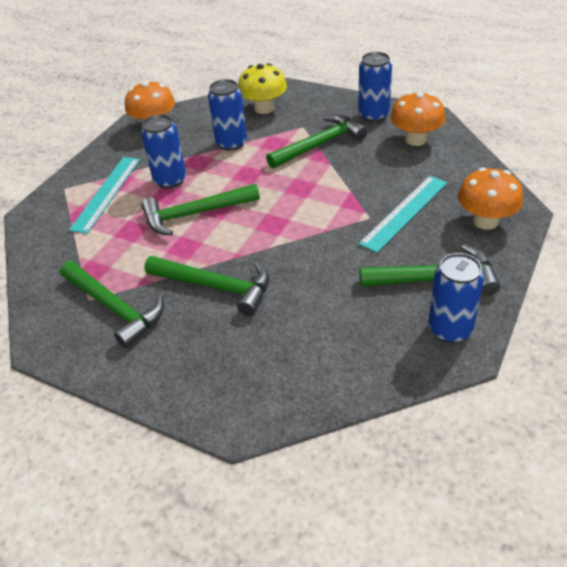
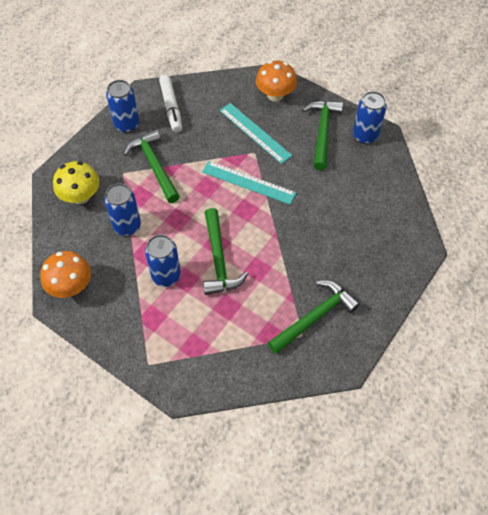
camera: 85 degrees left, 15 degrees up
turquoise ruler [69,157,140,234] -> turquoise ruler moved to [202,161,296,205]
green hammer [144,256,269,316] -> none
orange mushroom [391,92,446,146] -> white marker [159,74,182,133]

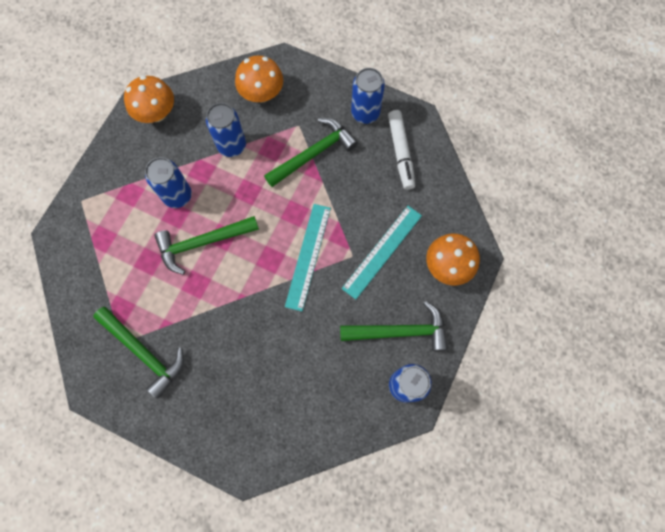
camera: 80 degrees right, 15 degrees up
yellow mushroom [53,161,99,204] -> orange mushroom [235,56,283,102]
white marker [159,74,182,133] -> white marker turned 75 degrees counterclockwise [388,110,415,190]

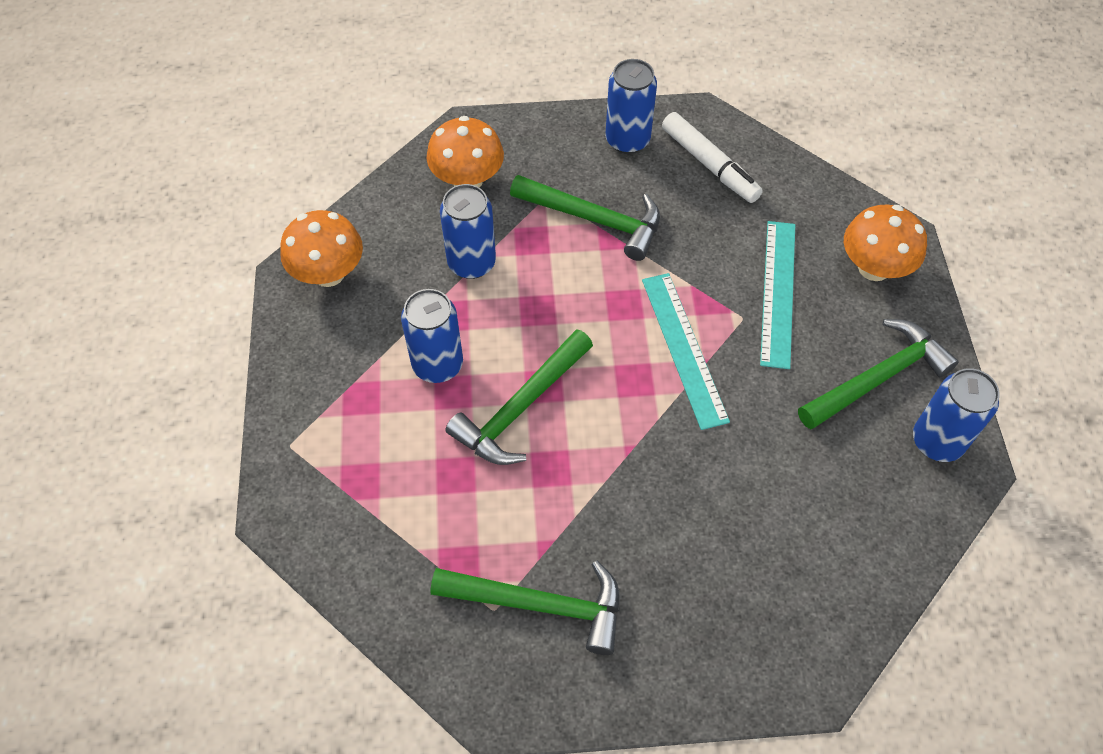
camera: 30 degrees left, 15 degrees down
green hammer [264,118,358,187] -> green hammer turned 90 degrees clockwise [510,175,660,261]

